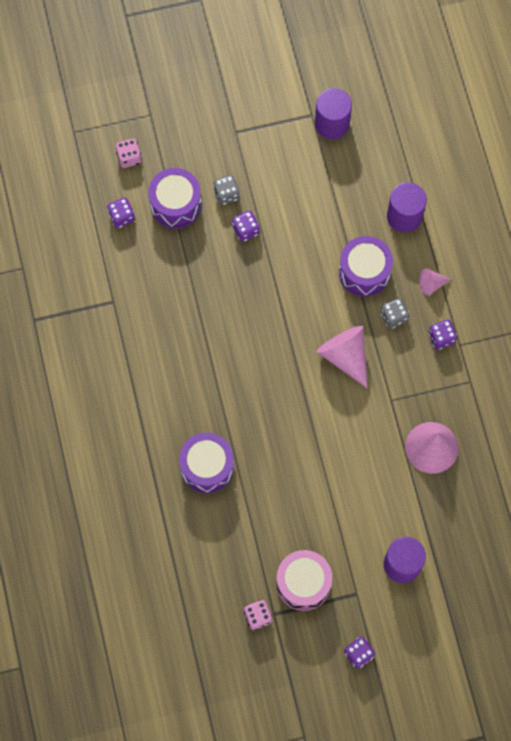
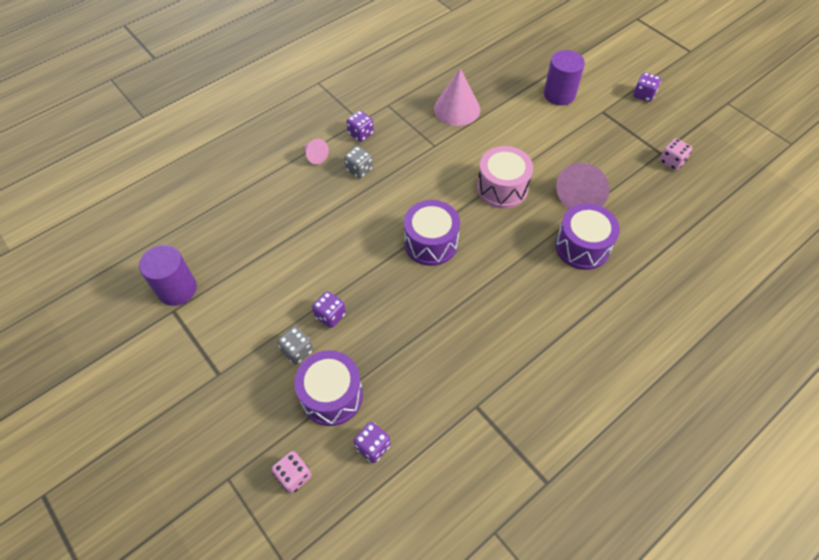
camera: 115 degrees left, 15 degrees down
pink drum [276,550,332,611] -> pink drum moved to [477,146,533,209]
pink cone [317,326,368,389] -> pink cone moved to [556,163,610,209]
purple drum [339,236,393,297] -> purple drum moved to [404,200,460,266]
purple cylinder [387,182,427,233] -> none

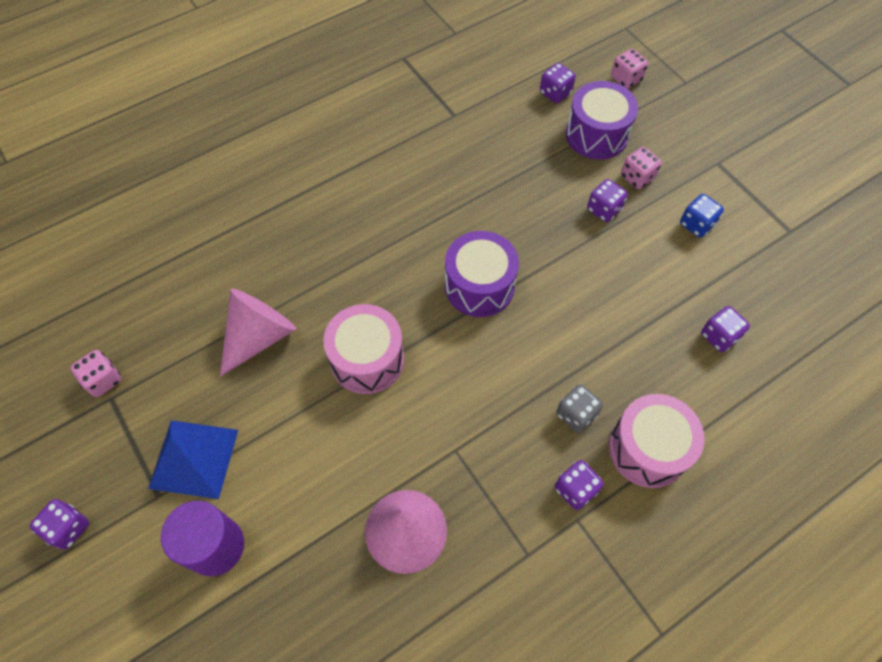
camera: 175 degrees left, 5 degrees up
purple cylinder [139,245,197,306] -> none
grey dice [277,326,313,365] -> pink dice [621,147,662,189]
pink cone [304,139,329,164] -> pink drum [609,394,705,488]
purple drum [555,203,620,270] -> none
none -> blue pyramid [148,420,238,499]
none -> blue dice [680,194,724,237]
none -> purple dice [701,306,750,352]

